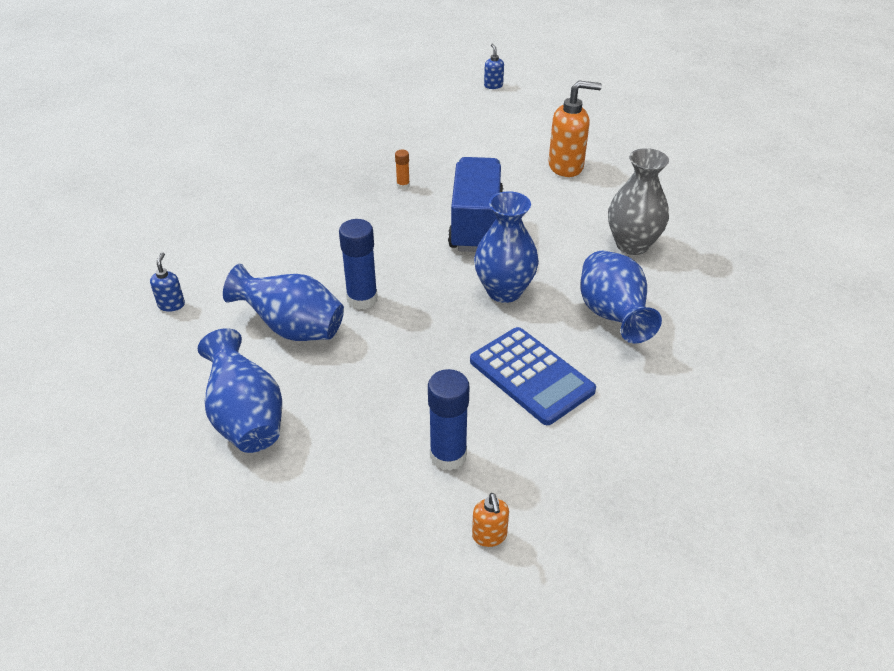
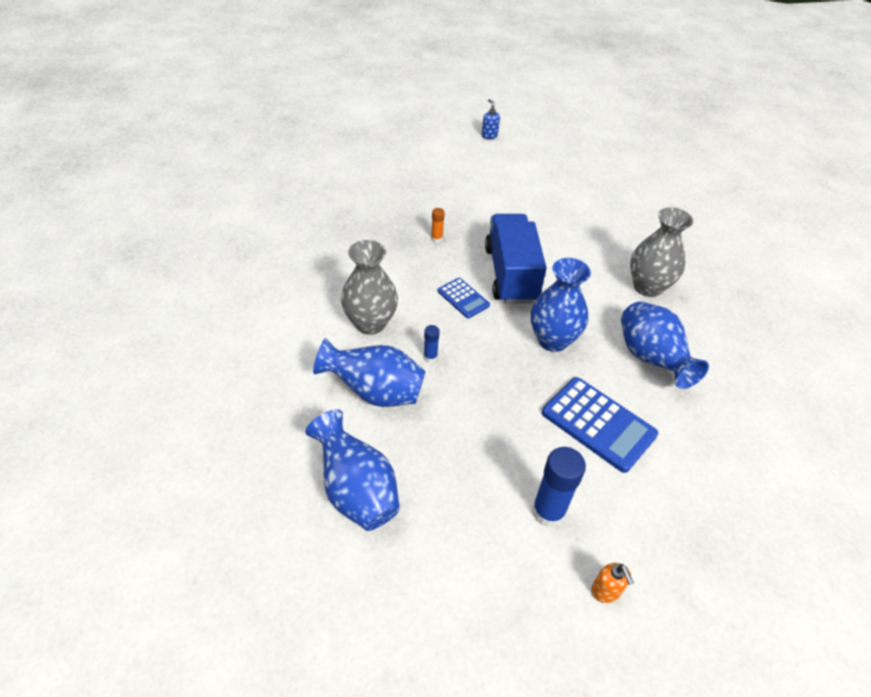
camera: 10 degrees left, 5 degrees up
blue soap dispenser [150,252,185,312] -> none
blue glue stick [339,219,378,310] -> blue glue stick [424,325,440,363], size x0.50
orange soap dispenser [549,81,602,177] -> none
none -> grey vase [341,240,398,335]
none -> blue calculator [438,278,490,318]

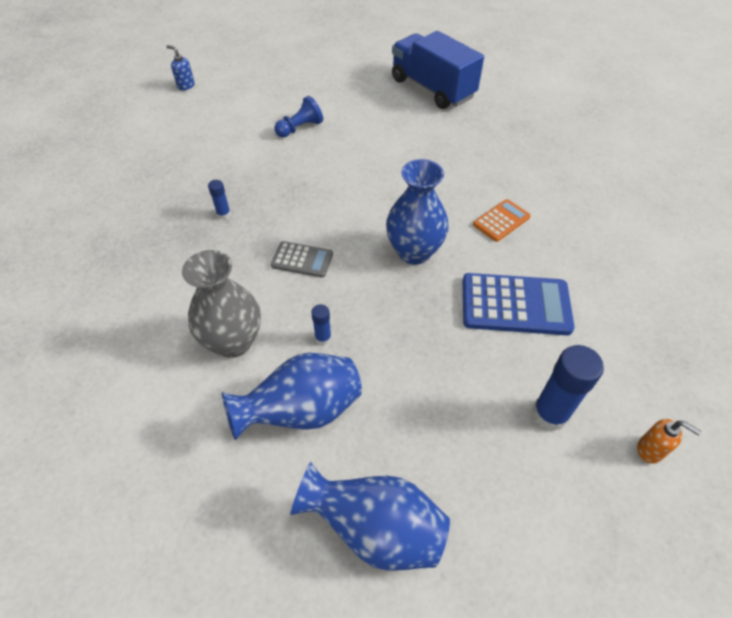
camera: 35 degrees left, 5 degrees up
orange glue stick [431,208,445,242] -> blue glue stick [208,180,231,219]
blue calculator [438,278,490,318] -> grey calculator [271,241,333,278]
blue truck [485,214,546,304] -> blue truck moved to [392,31,484,109]
blue vase [621,301,709,389] -> orange calculator [473,199,531,242]
grey vase [630,207,693,297] -> none
none -> blue pawn [274,96,323,137]

